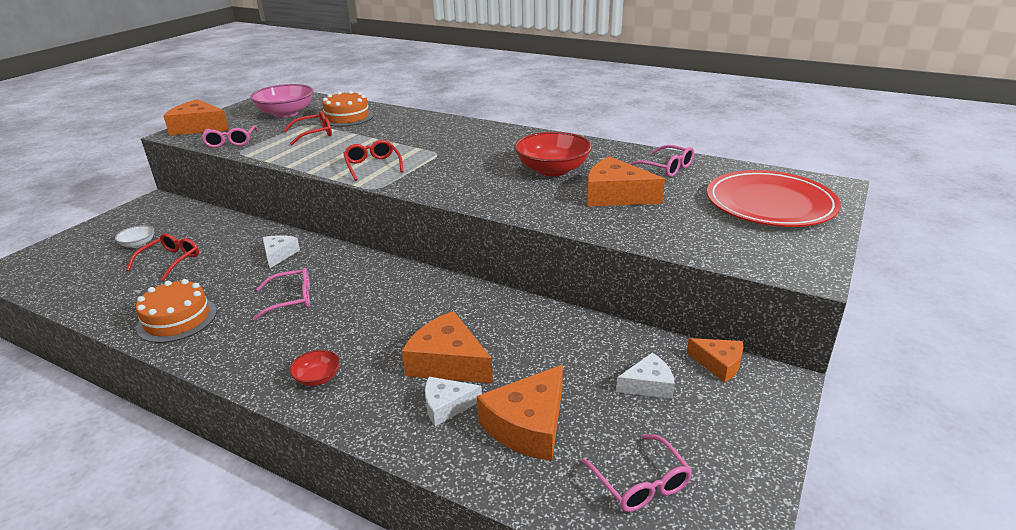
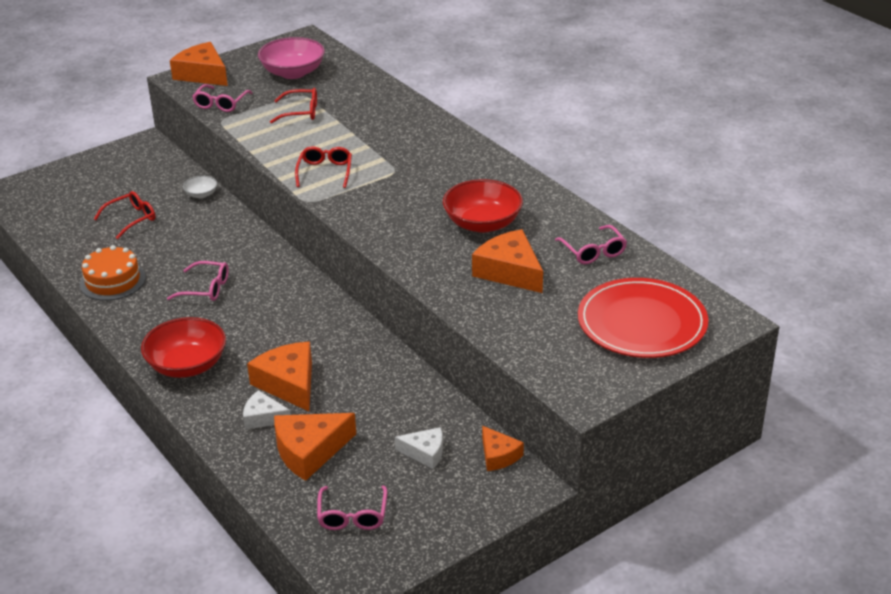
camera: 25 degrees right, 5 degrees up
white bowl [115,225,154,248] -> white bowl moved to [183,176,217,198]
white cheese [262,235,300,268] -> none
red bowl [289,350,340,386] -> red bowl [141,317,226,378], size x2.05
orange cake [322,90,374,127] -> none

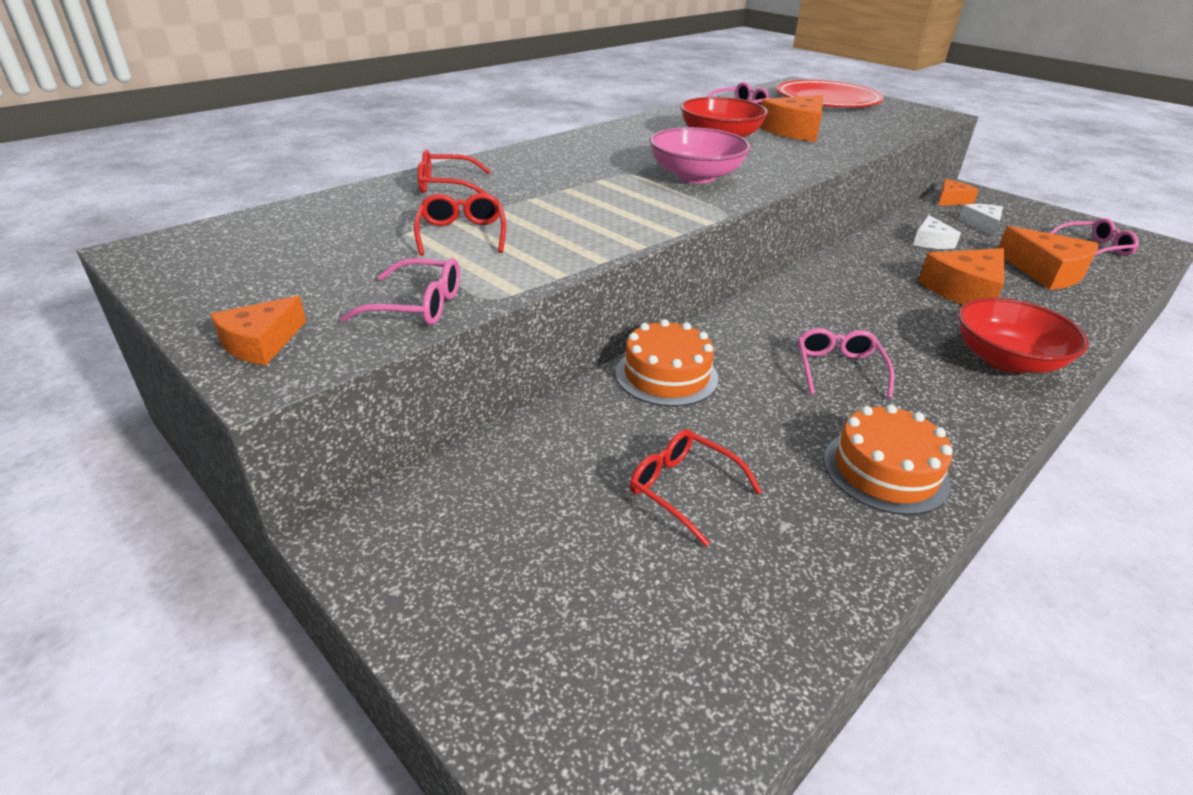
camera: 100 degrees left, 0 degrees up
orange cheese [170,42,228,86] -> orange cheese [211,296,306,365], size x0.59
white bowl [183,176,217,198] -> none
white cheese [243,390,291,430] -> white cheese moved to [913,215,961,249]
pink bowl [258,37,325,79] -> pink bowl moved to [650,127,751,183]
red glasses [295,146,352,188] -> red glasses moved to [418,150,491,194]
none -> orange cake [616,319,719,407]

